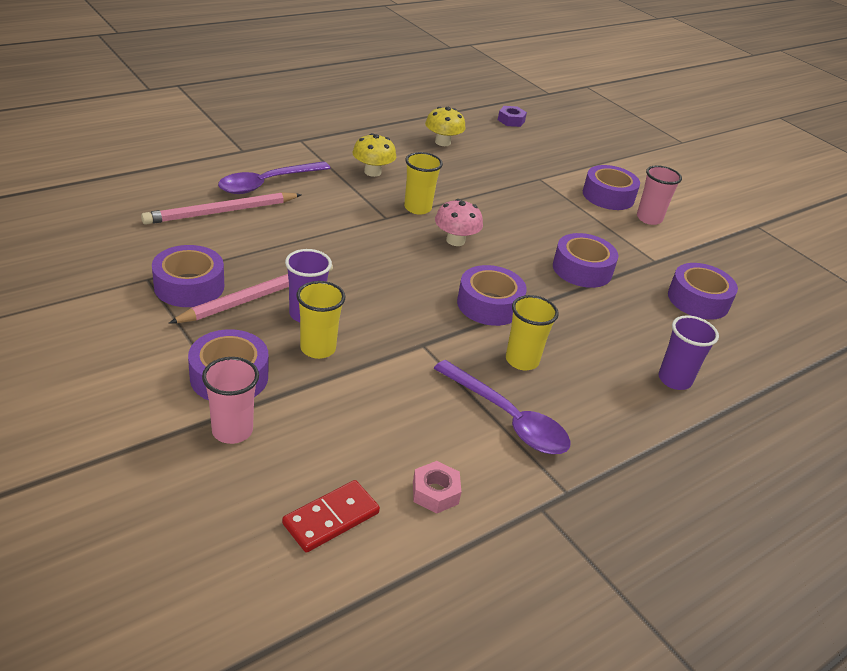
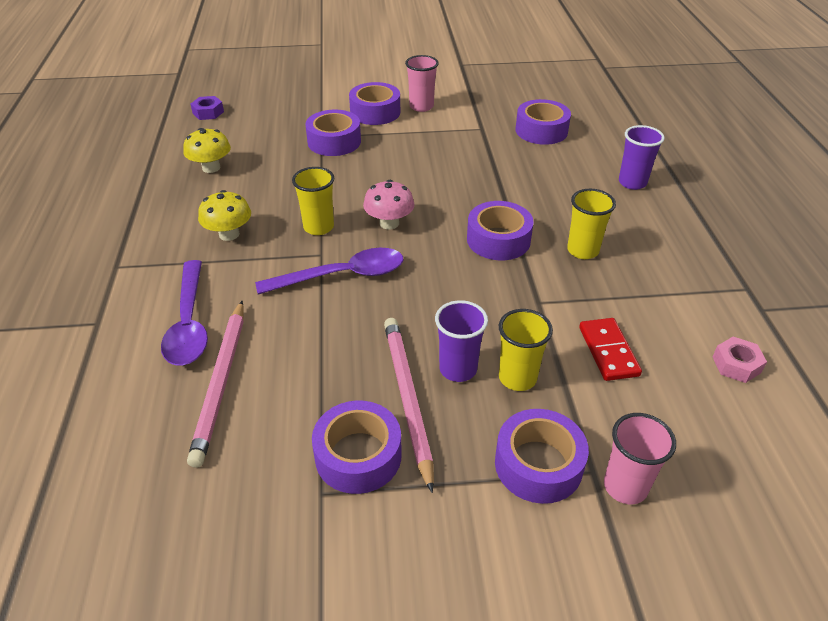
camera: 55 degrees left, 5 degrees up
red domino [282,480,380,552] -> red domino moved to [579,318,642,381]
purple spoon [433,360,571,454] -> purple spoon moved to [255,248,403,295]
purple tape [553,233,618,288] -> purple tape moved to [305,110,361,156]

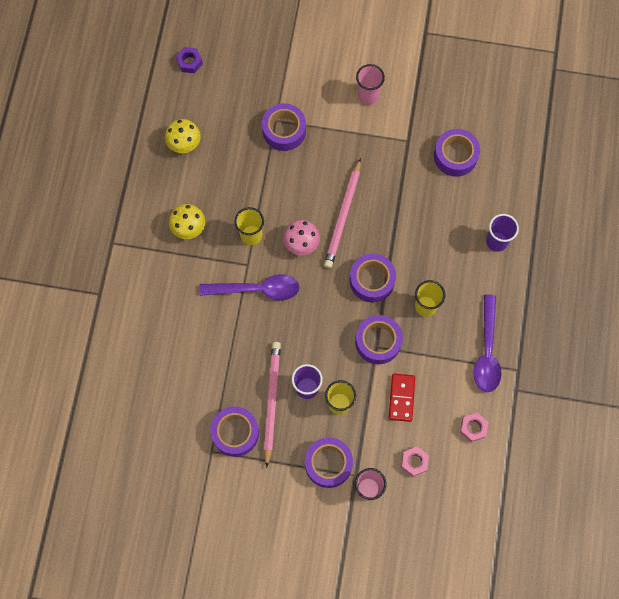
camera: 15 degrees right, 30 degrees up
purple spoon [161,260,208,366] -> purple spoon moved to [473,294,502,392]
pink pencil [187,301,244,468] -> pink pencil moved to [324,158,361,268]
purple tape [349,82,400,125] -> purple tape moved to [355,315,403,364]
none -> pink nut [401,447,429,477]

